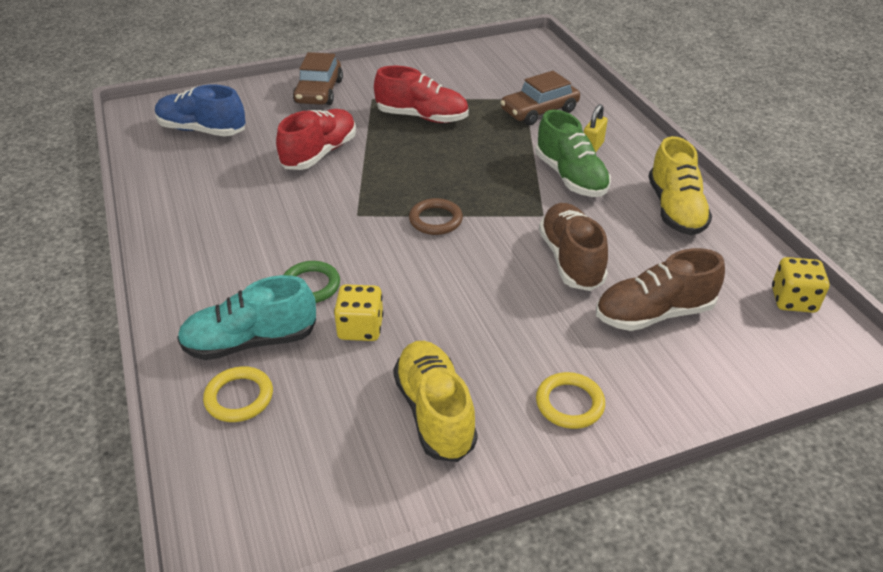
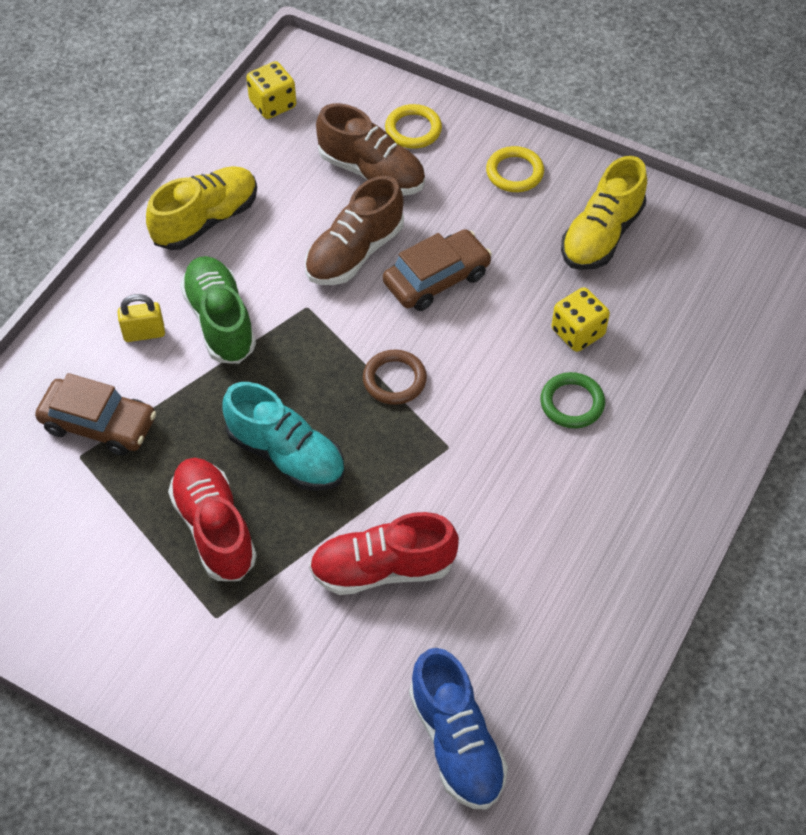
camera: 130 degrees left, 15 degrees up
turquoise shoe [177,275,316,360] -> turquoise shoe moved to [223,382,345,491]
yellow ring [203,366,273,422] -> yellow ring moved to [385,104,442,149]
brown car [293,52,343,105] -> brown car moved to [383,229,492,311]
green shoe [535,110,611,197] -> green shoe turned 45 degrees counterclockwise [180,256,256,364]

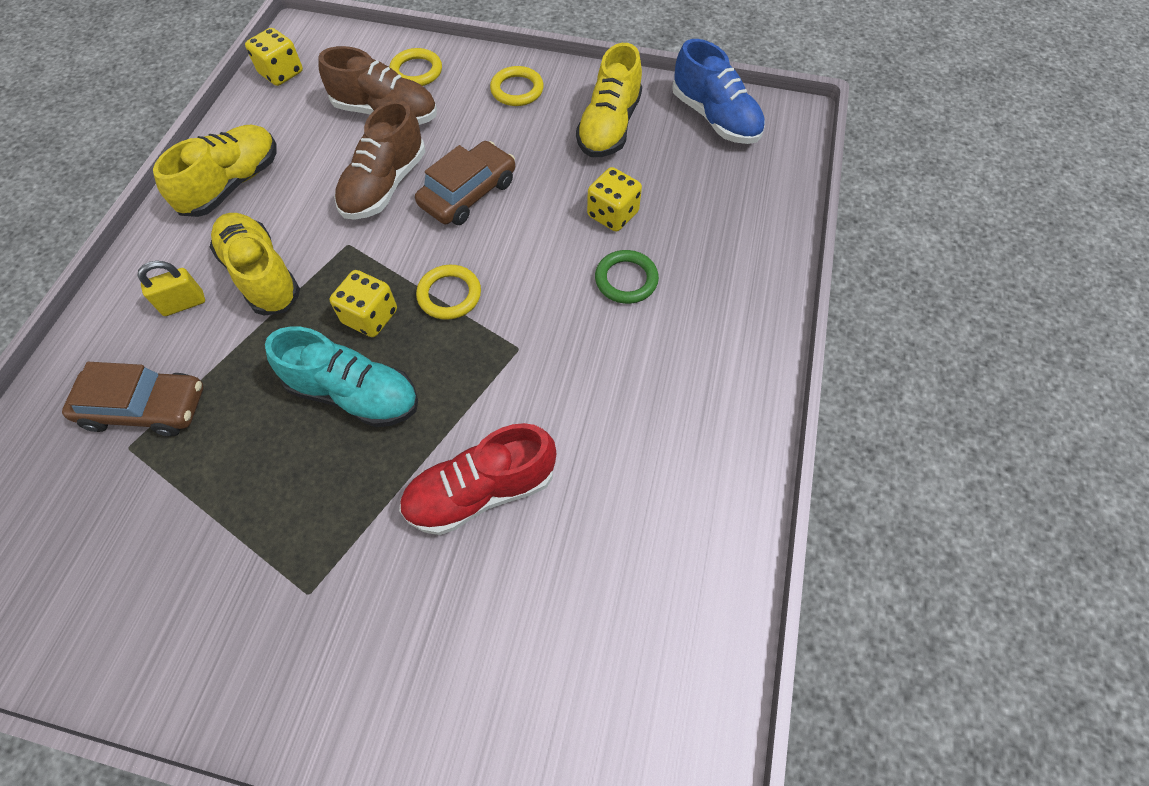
camera: 15 degrees left, 5 degrees up
red shoe [168,458,257,581] -> none
green shoe [180,256,256,364] -> yellow shoe [210,213,300,316]
brown ring [363,350,427,405] -> yellow ring [416,265,481,320]
blue shoe [409,648,508,810] -> blue shoe moved to [672,39,765,144]
none -> yellow dice [330,270,397,337]

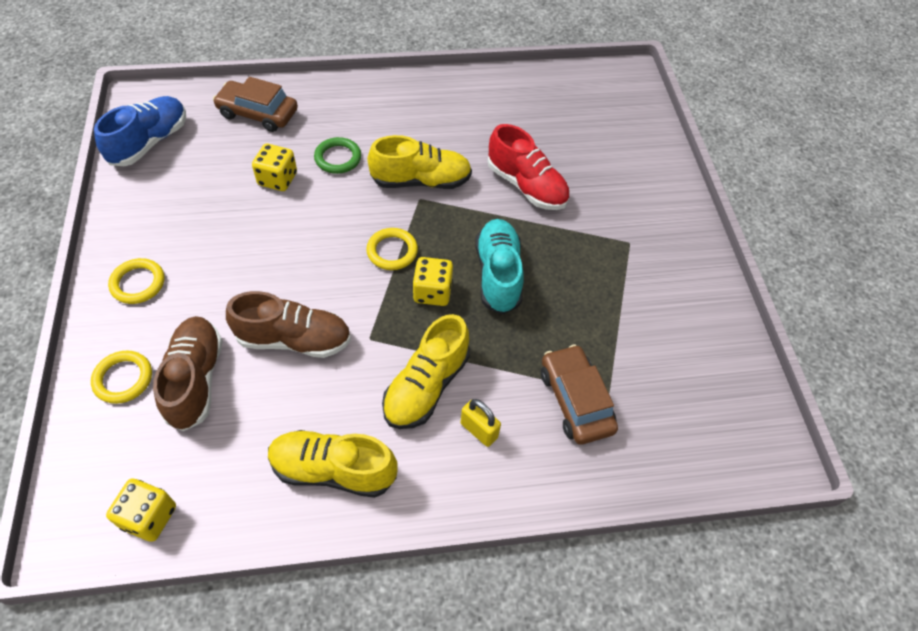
camera: 115 degrees left, 5 degrees down
brown car [415,141,515,225] -> brown car moved to [213,77,298,132]
yellow shoe [576,43,642,157] -> yellow shoe moved to [368,135,472,189]

